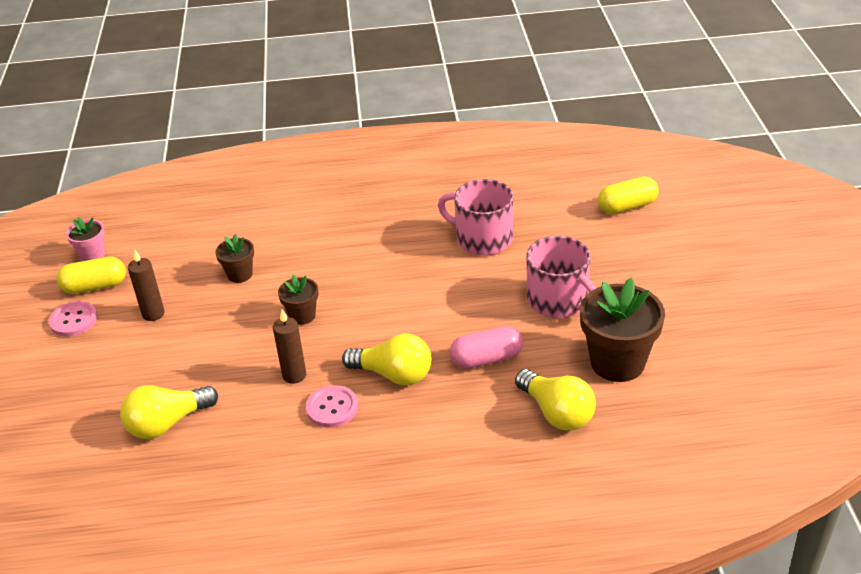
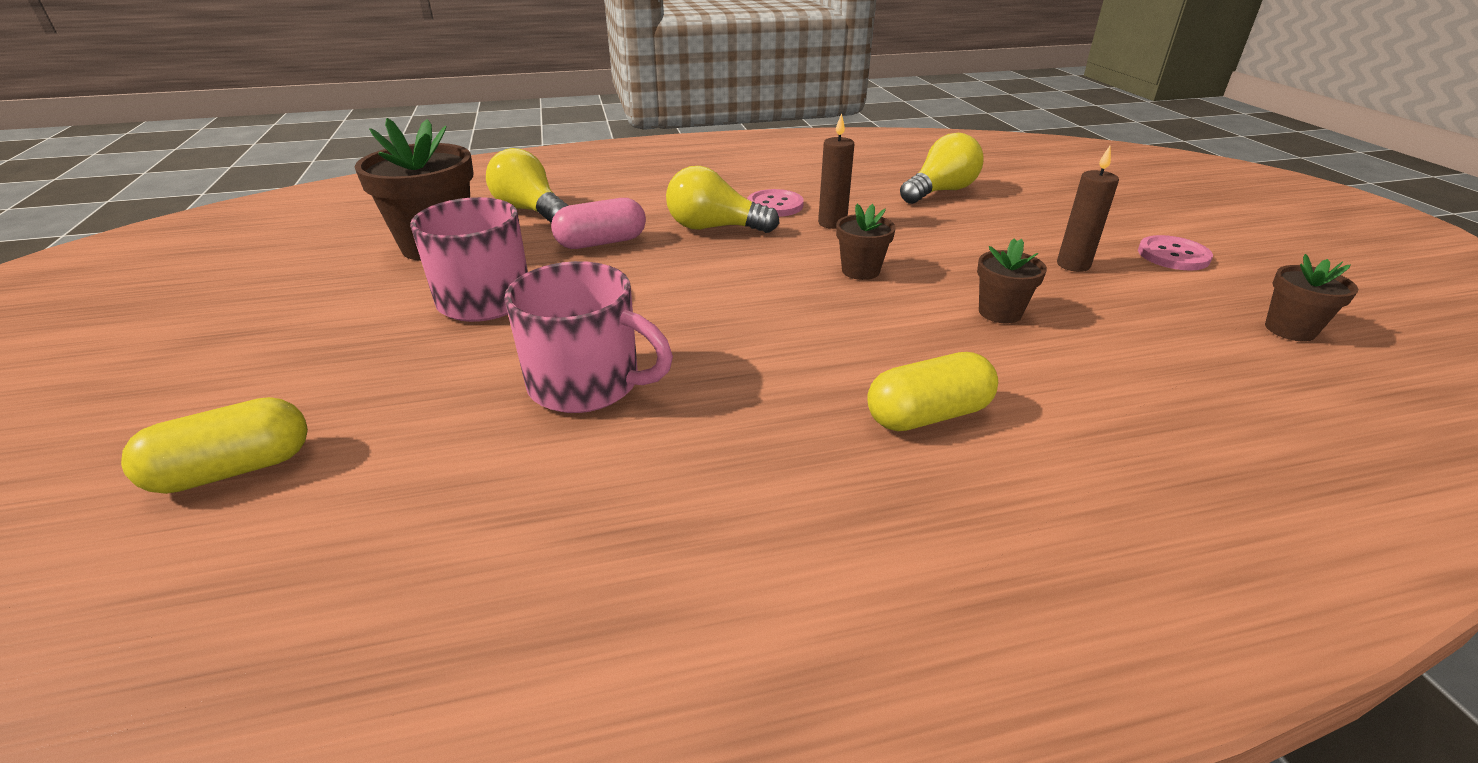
camera: 170 degrees right, 5 degrees down
yellow capsule [56,257,126,294] -> yellow capsule moved to [867,352,998,431]
pink flower pot [66,217,105,261] -> brown flower pot [1265,254,1358,342]

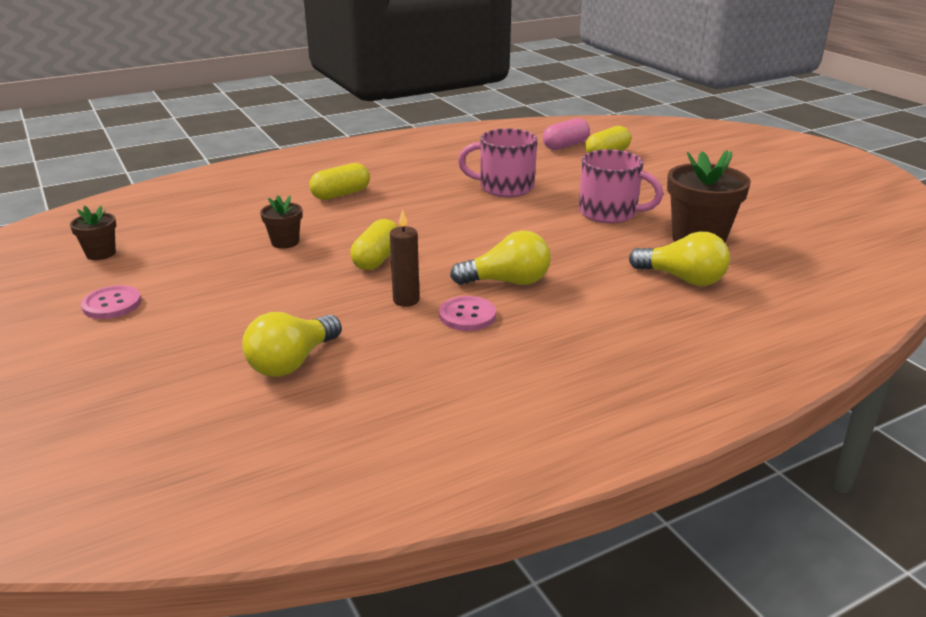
camera: 165 degrees right, 5 degrees down
pink capsule [551,198,646,249] -> pink capsule moved to [543,118,590,150]
brown flower pot [836,204,896,280] -> yellow capsule [350,219,398,270]
brown candle [1057,146,1119,272] -> none

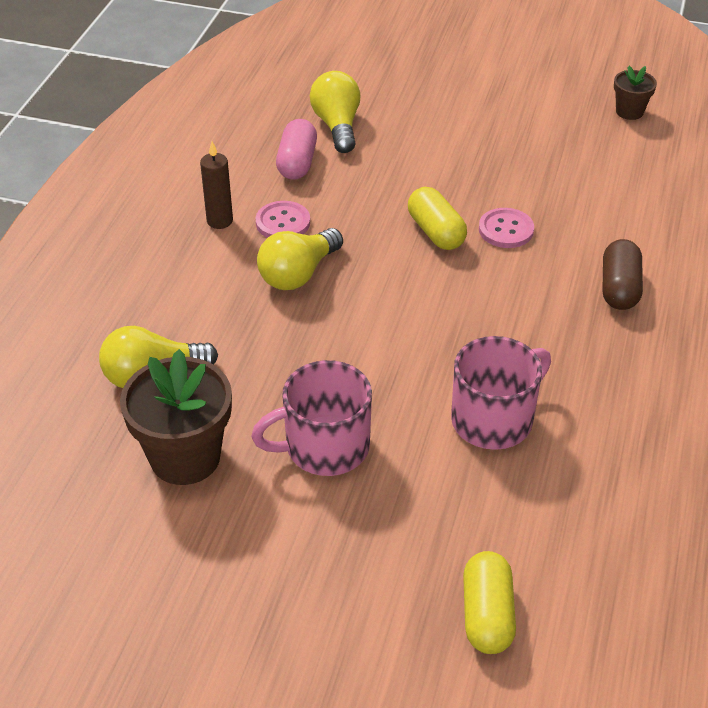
camera: 135 degrees right, 15 degrees up
pink button [81,285,142,319] -> pink button moved to [479,208,534,248]
brown flower pot [260,195,303,249] -> none
yellow capsule [309,163,370,200] -> brown capsule [603,239,643,310]
brown candle [390,209,420,307] -> brown candle moved to [200,142,233,229]
pink capsule [543,118,590,150] -> pink capsule moved to [276,119,317,180]

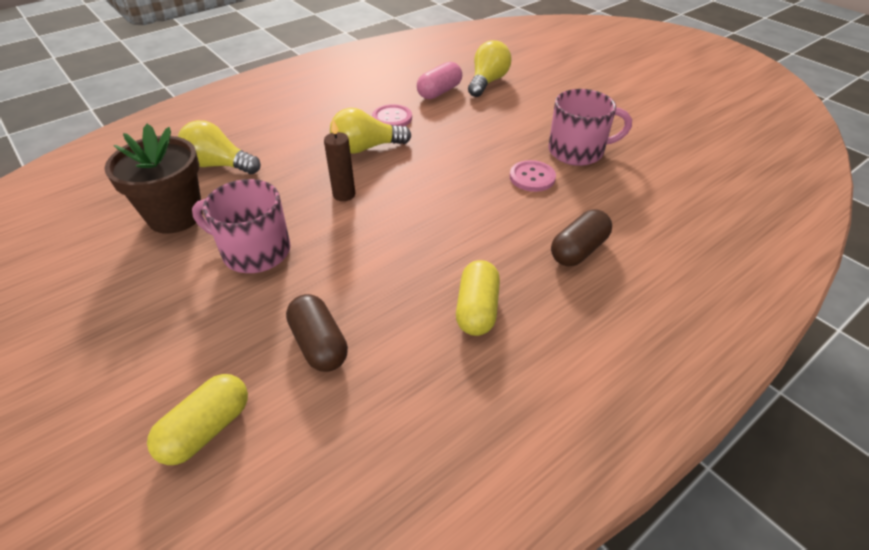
camera: 35 degrees right, 0 degrees up
brown candle [200,142,233,229] -> brown candle moved to [324,119,355,201]
yellow capsule [408,187,467,250] -> yellow capsule moved to [456,260,500,336]
pink mug [451,336,551,450] -> pink mug moved to [548,89,632,166]
brown flower pot [614,66,657,120] -> none
none -> brown capsule [286,294,348,372]

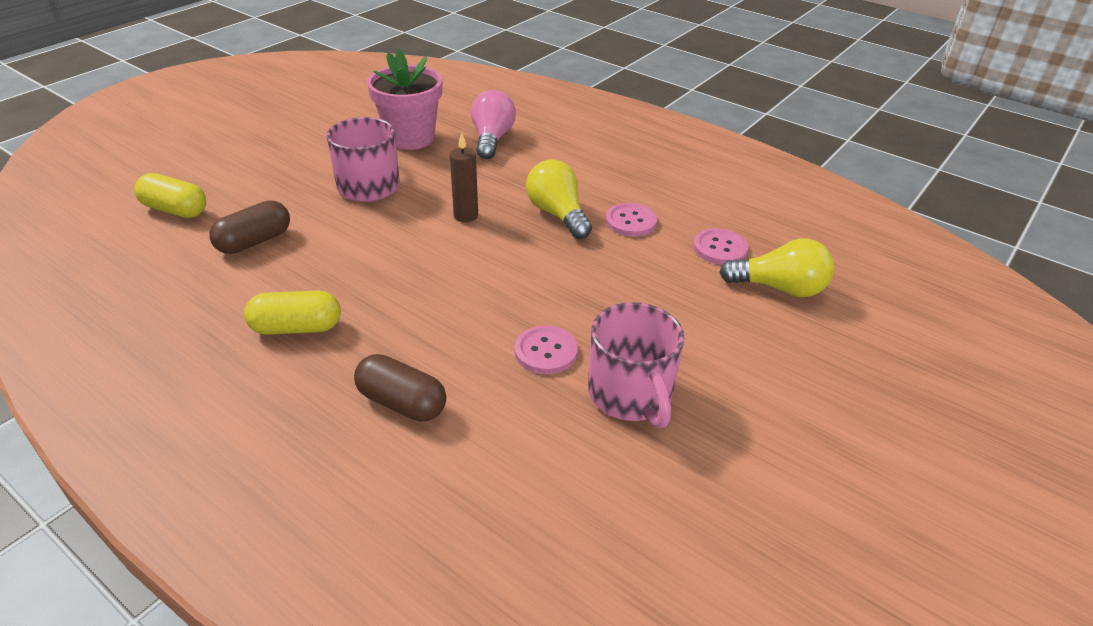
camera: 75 degrees right, 5 degrees down
brown flower pot [105,124,203,234] -> pink flower pot [367,49,442,150]
yellow light bulb [178,120,261,174] -> pink light bulb [471,90,516,159]
pink capsule [417,62,462,99] -> pink button [693,228,748,265]

